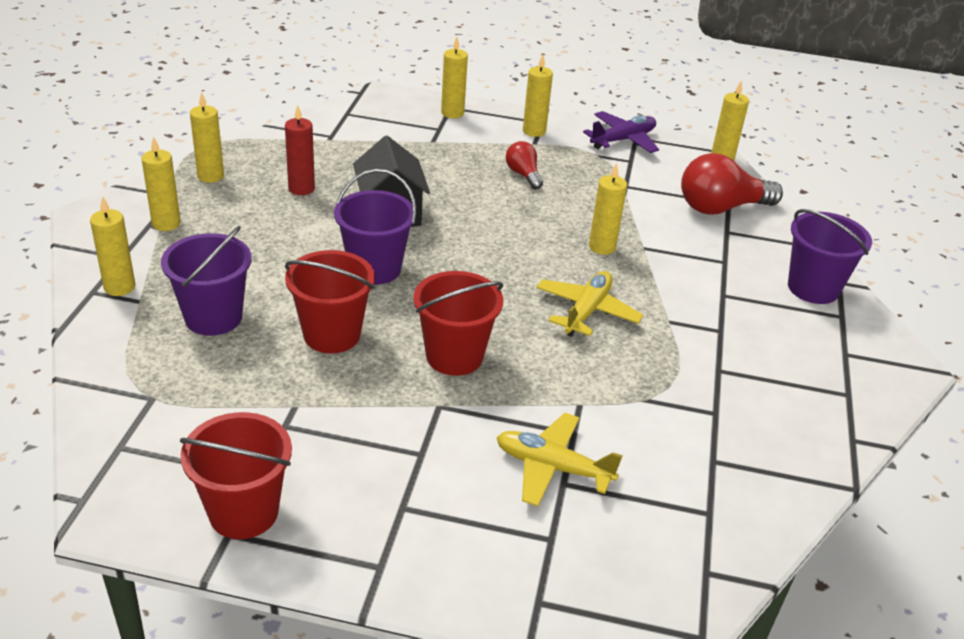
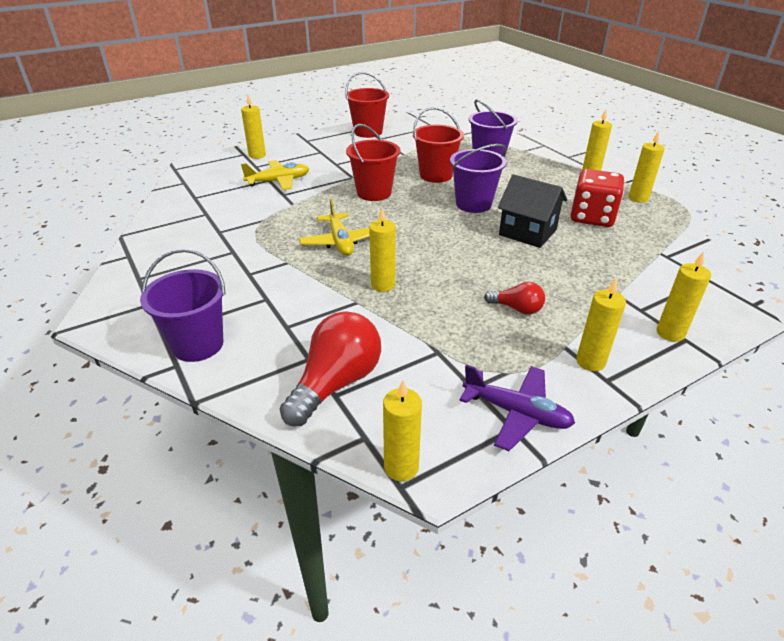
camera: 140 degrees right, 0 degrees up
yellow candle [90,196,135,296] -> yellow candle moved to [241,95,266,159]
red candle [285,105,315,195] -> red dice [571,169,624,227]
purple plane [583,111,659,153] -> purple plane turned 75 degrees counterclockwise [459,364,575,451]

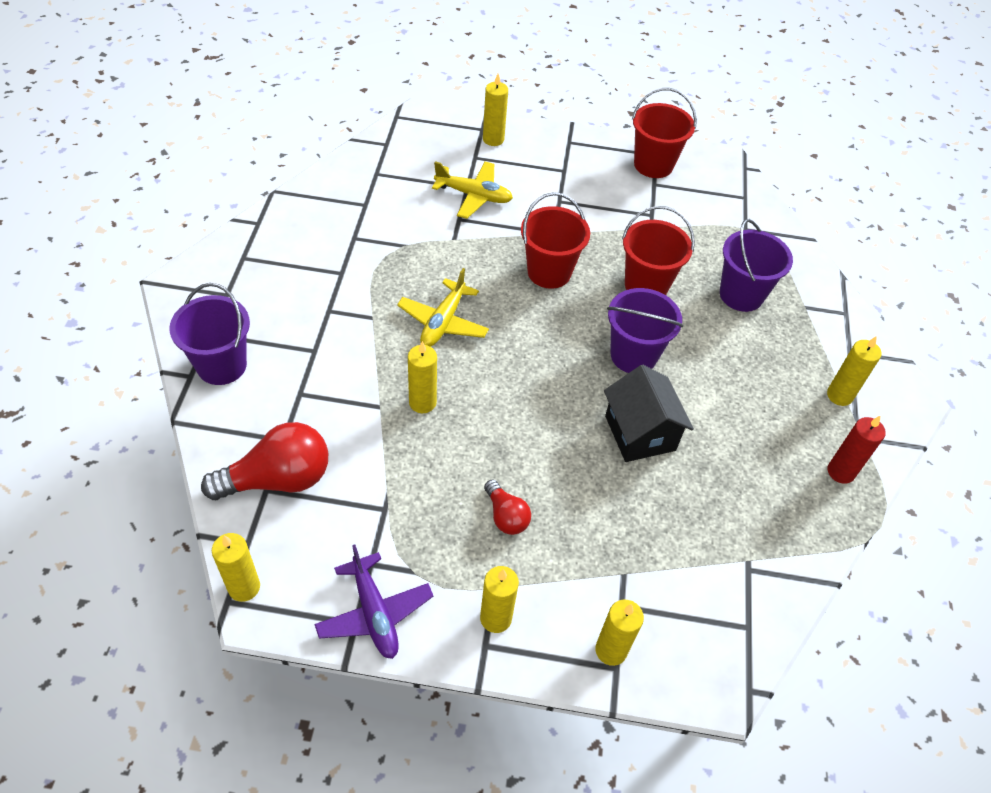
camera: 35 degrees right, 15 degrees up
red dice [571,169,624,227] -> none
yellow candle [629,131,665,203] -> red candle [828,416,886,484]

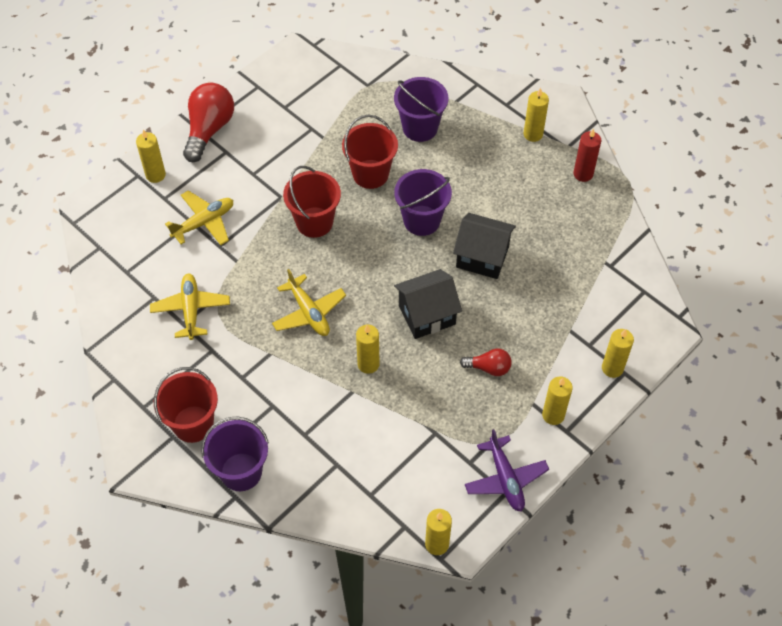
camera: 50 degrees left, 5 degrees up
red light bulb [201,422,328,500] -> red light bulb moved to [183,83,234,162]
purple plane [315,544,433,659] -> purple plane turned 60 degrees clockwise [465,429,549,511]
red bucket [632,88,697,178] -> red bucket moved to [154,367,218,443]
none -> yellow plane [150,273,230,340]
none -> black house [394,269,462,339]

